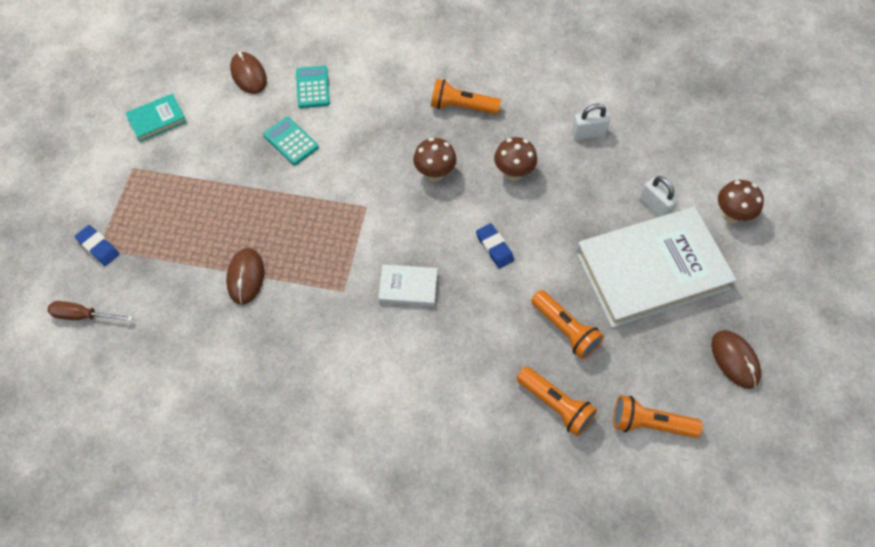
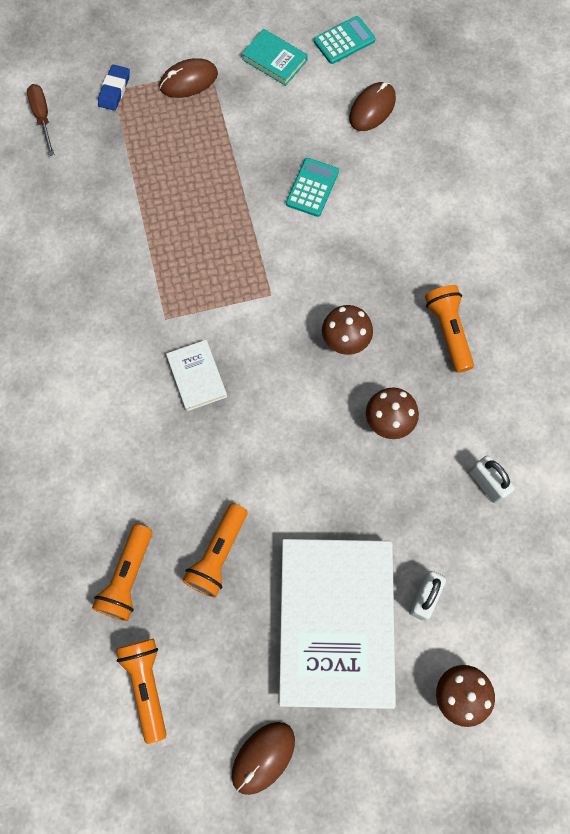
camera: 65 degrees right, 10 degrees up
brown mouse [226,248,264,305] -> brown mouse moved to [159,58,218,98]
turquoise calculator [296,66,330,108] -> turquoise calculator moved to [314,16,376,64]
blue eraser [476,223,514,269] -> none
white book [576,207,737,328] -> white book turned 45 degrees clockwise [279,539,396,709]

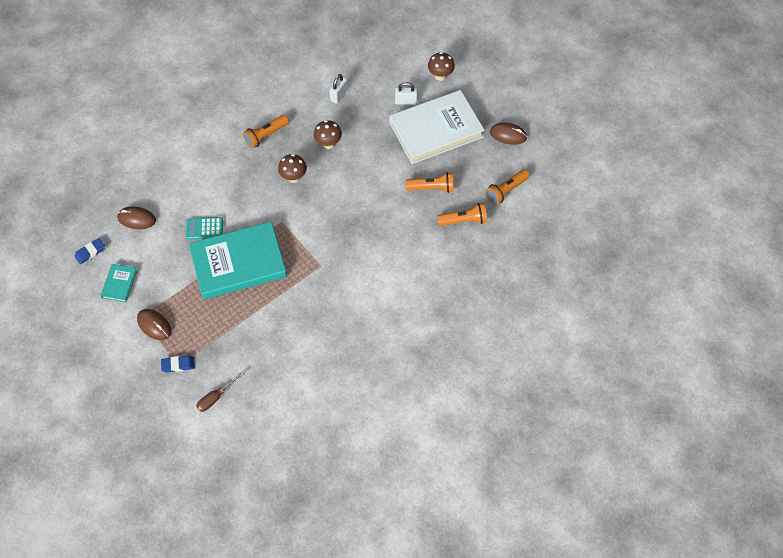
camera: 115 degrees left, 10 degrees down
white book [166,340,227,411] -> none
turquoise calculator [314,16,376,64] -> blue eraser [74,238,105,264]
none -> turquoise book [189,222,287,300]

